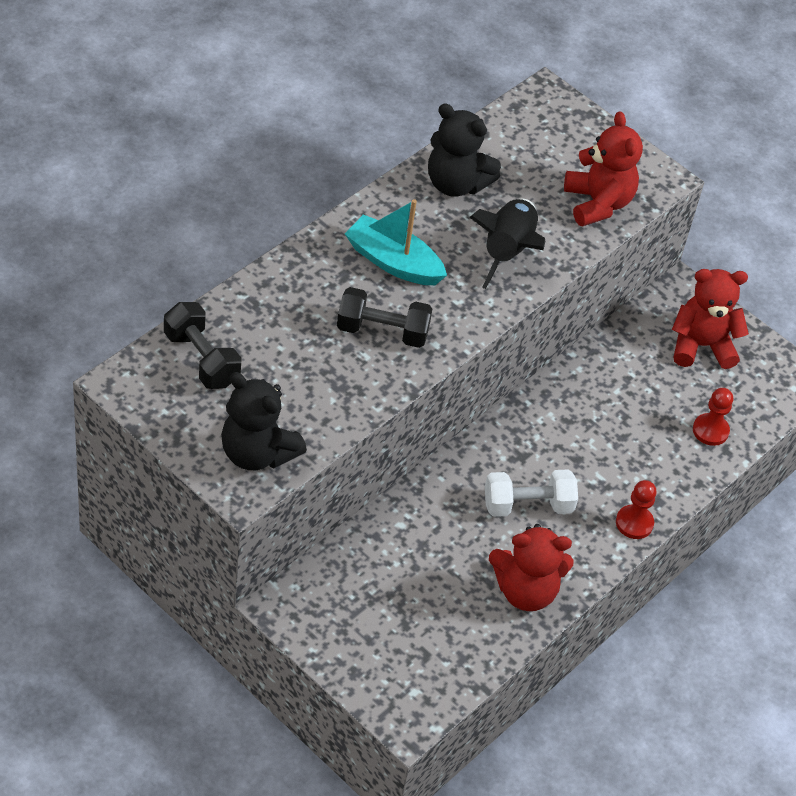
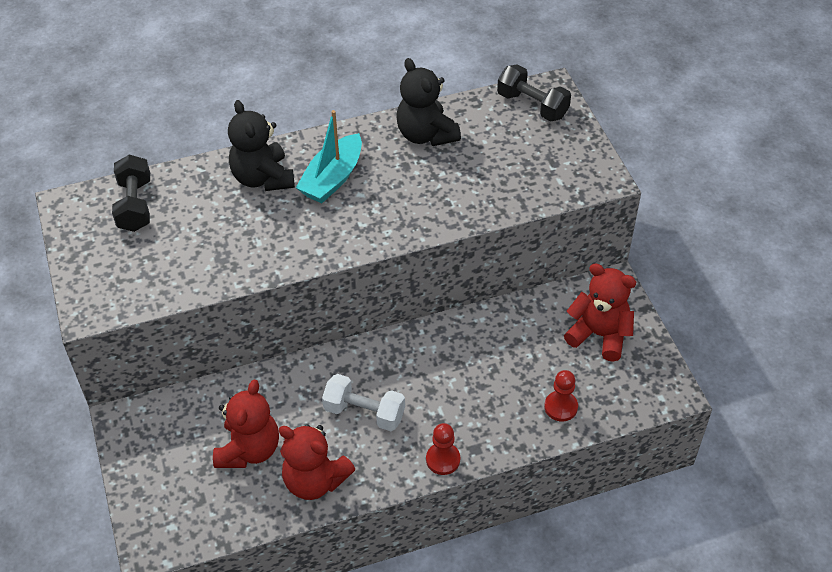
camera: 35 degrees right, 0 degrees up
black teddy bear [221,372,307,470] -> black teddy bear moved to [228,100,295,191]
black dumbbell [337,287,432,348] -> black dumbbell moved to [497,64,571,122]
turquoise boat [345,199,447,285] -> turquoise boat turned 120 degrees counterclockwise [296,110,362,203]
black rocket [470,199,546,289] -> none
red teddy bear [564,111,643,227] -> red teddy bear moved to [213,380,279,468]

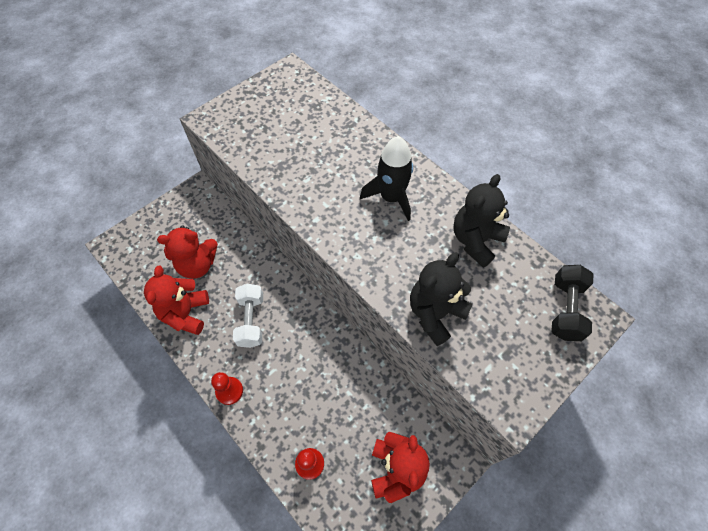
camera: 65 degrees right, 10 degrees up
black dumbbell [112,155,150,232] -> none
black teddy bear [228,100,295,191] -> black teddy bear moved to [410,253,473,346]
turquoise boat [296,110,362,203] -> black rocket [360,136,413,221]

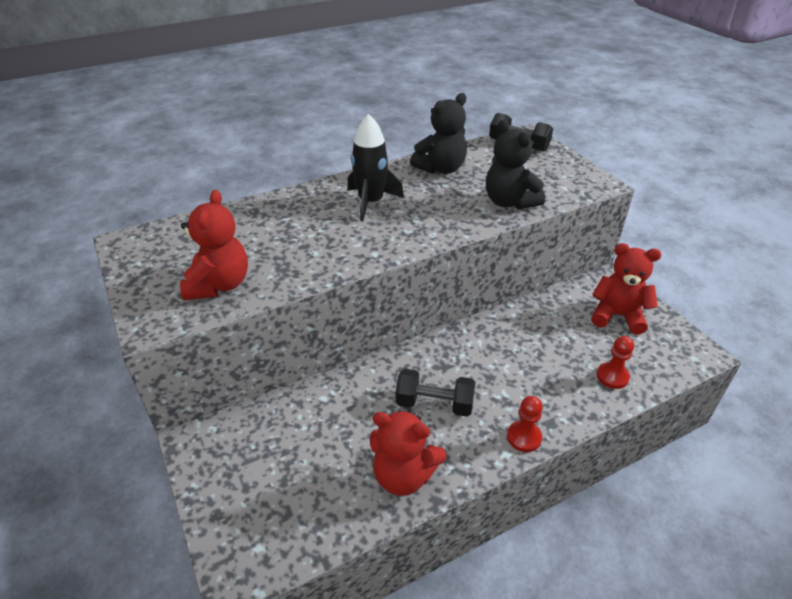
camera: 75 degrees left, 20 degrees down
red teddy bear [157,225,218,279] -> red teddy bear moved to [180,190,248,300]
white dumbbell [233,284,263,348] -> black dumbbell [396,369,475,417]
black teddy bear [453,174,510,268] -> black teddy bear turned 90 degrees counterclockwise [410,93,467,174]

